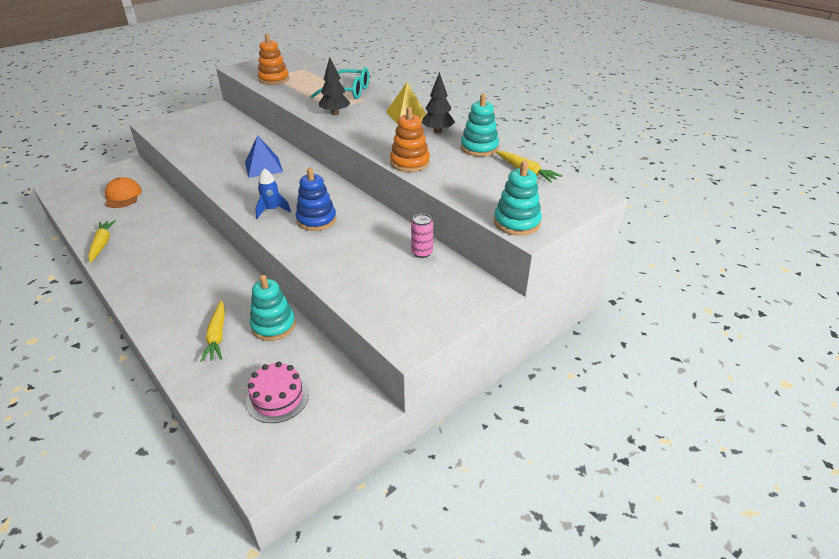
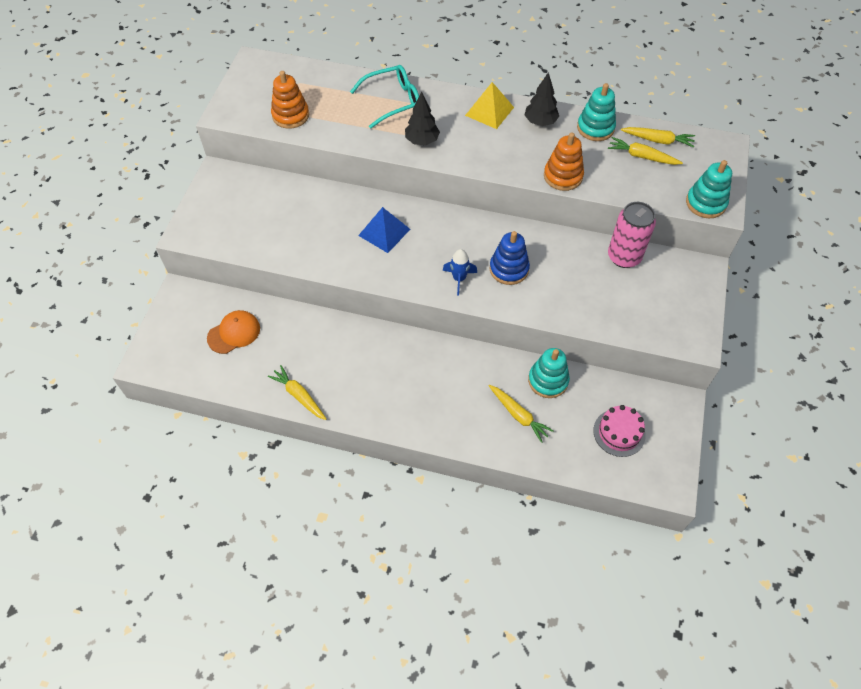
camera: 35 degrees left, 20 degrees up
orange cap [105,177,142,208] -> orange cap turned 105 degrees clockwise [207,310,260,354]
pink can [411,214,433,258] -> pink can [608,202,656,268], size x1.79
none -> yellow carrot [608,137,683,165]

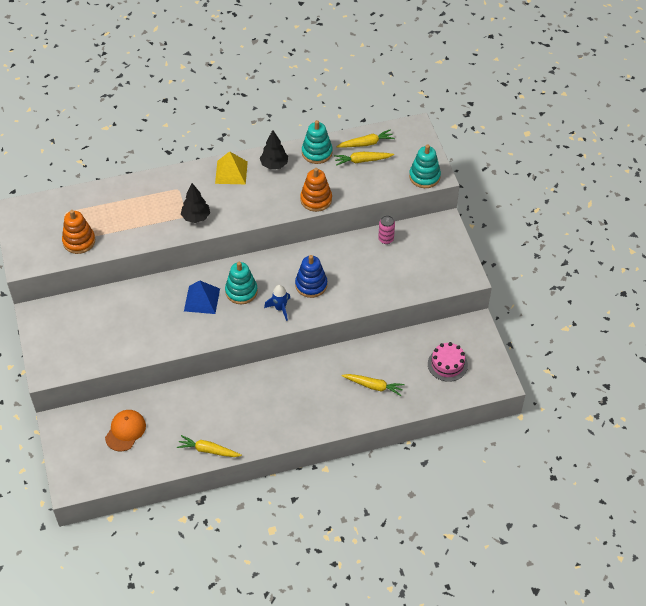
camera: 30 degrees left, 5 degrees down
turquoise glasses [350,65,419,129] -> none
turquoise stacking toy [528,348,570,398] -> turquoise stacking toy moved to [225,262,258,304]
pink can [608,202,656,268] -> pink can [378,215,395,244], size x0.56

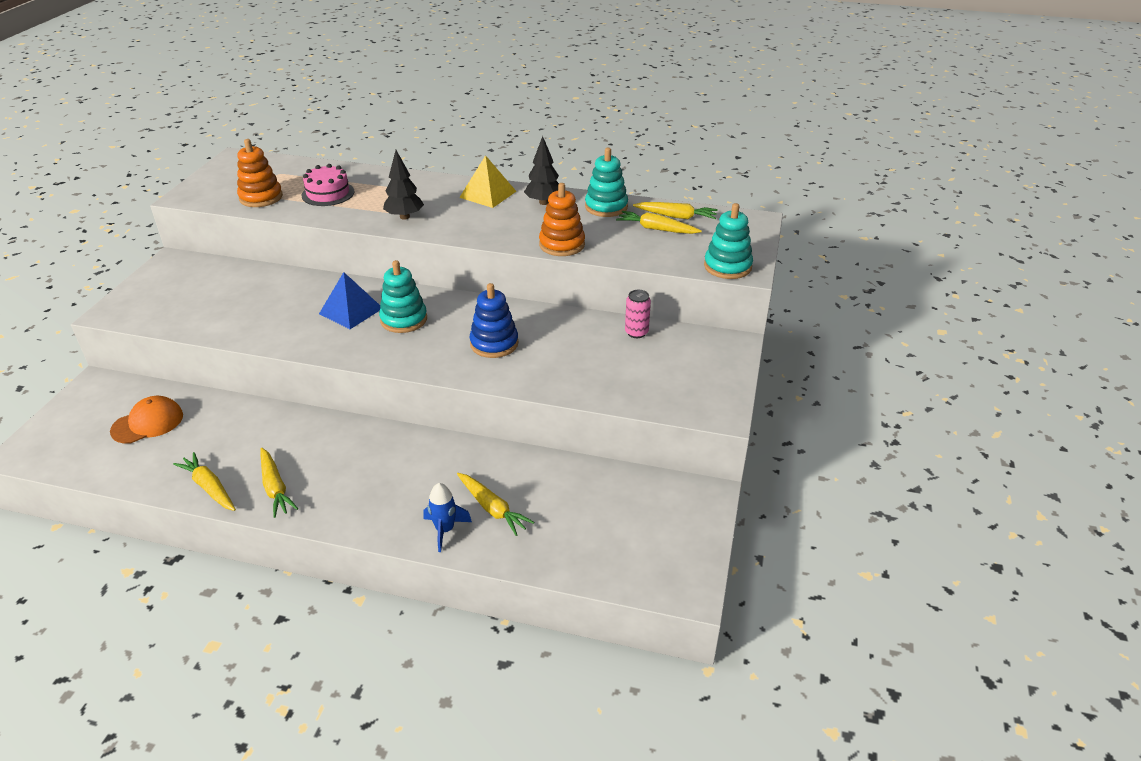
camera: 30 degrees right, 15 degrees down
blue rocket [264,285,290,321] -> blue rocket moved to [424,483,472,552]
pink cake [428,342,468,382] -> pink cake moved to [302,164,355,206]
none -> yellow carrot [261,448,298,518]

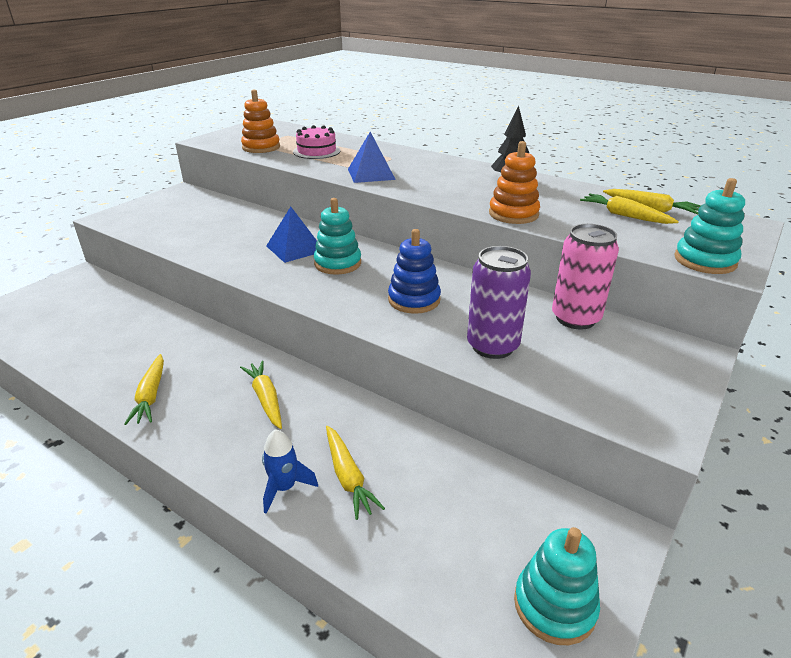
camera: 20 degrees right, 5 degrees down
orange cap [110,396,183,444] -> none
yellow carrot [173,452,236,511] -> yellow carrot moved to [240,361,282,429]
black tree [383,150,424,220] -> blue pyramid [348,132,396,183]
yellow pyramid [459,155,517,208] -> none
turquoise stacking toy [585,148,628,217] -> turquoise stacking toy moved to [514,527,600,645]
pink can [625,290,651,338] -> pink can [552,224,619,329], size x1.79
none -> purple can [467,246,531,359]

